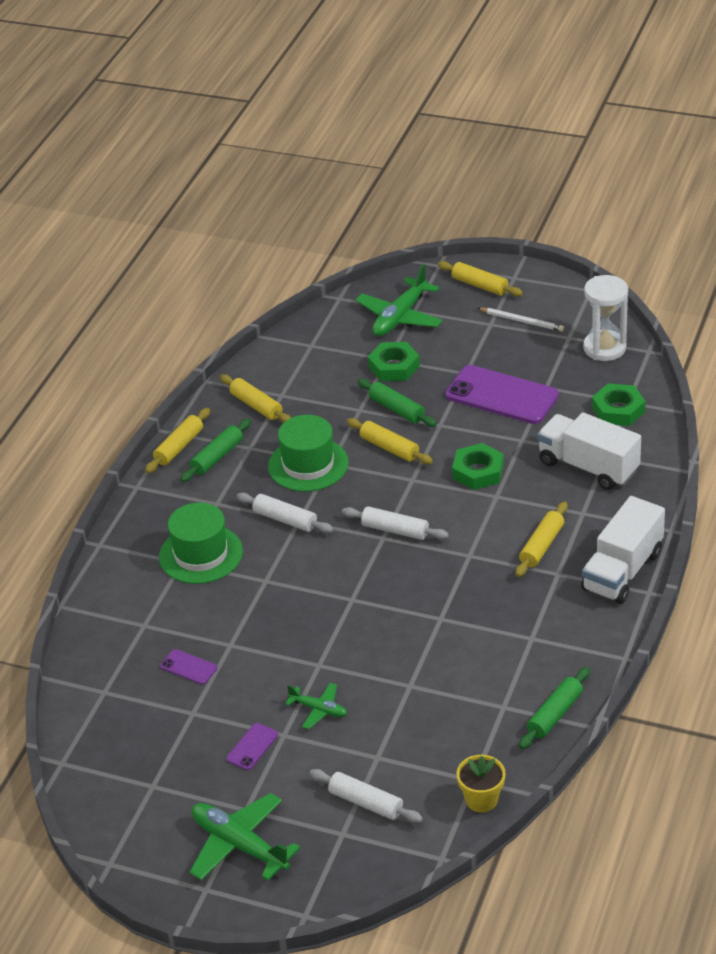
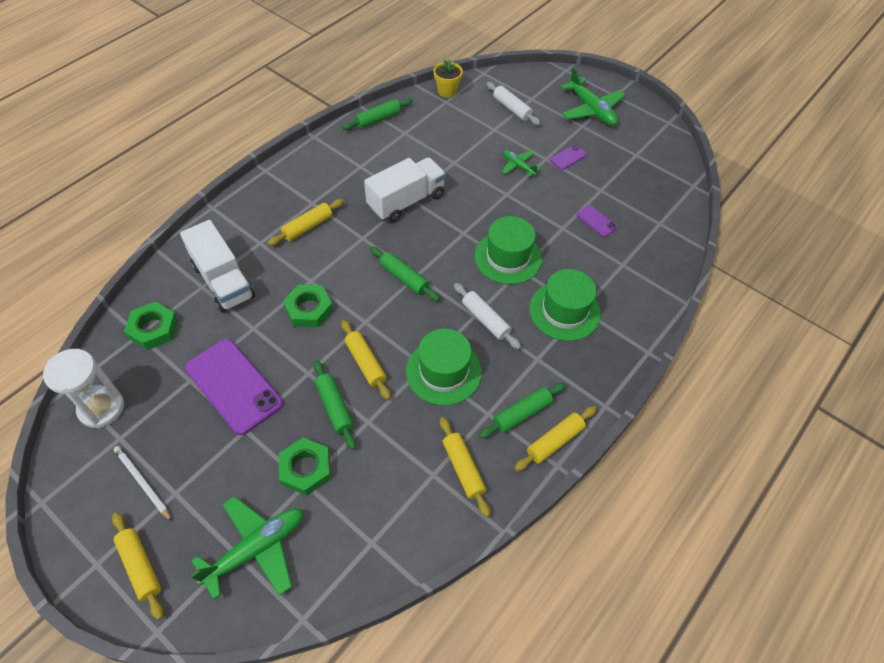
camera: 165 degrees left, 15 degrees up
white rolling pin [342,506,449,540] -> green rolling pin [370,246,440,301]
white truck [581,496,665,604] -> white truck moved to [364,157,446,223]
none -> green hat [474,216,542,284]

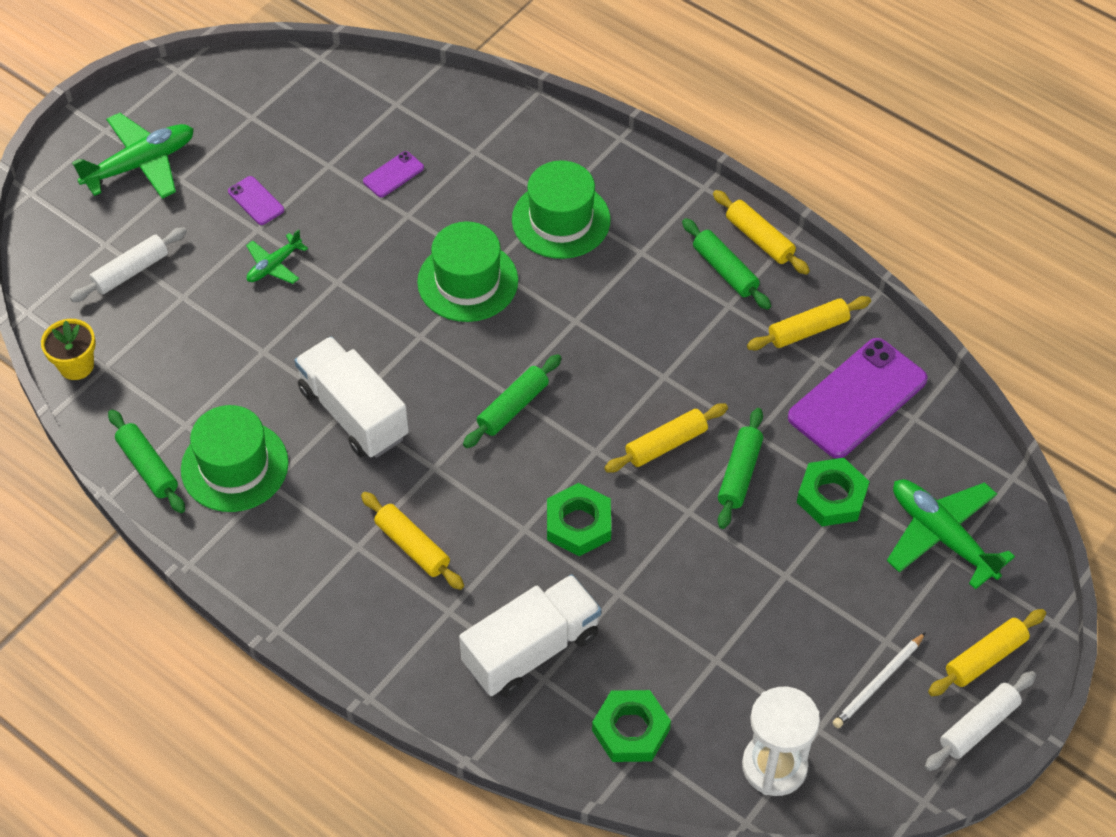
camera: 90 degrees left, 0 degrees up
purple phone [185,339,283,435] -> purple phone moved to [788,338,928,459]
green rolling pin [313,360,356,450] -> green rolling pin turned 45 degrees counterclockwise [718,408,763,529]
green hat [406,329,482,406] -> green hat moved to [181,405,289,512]
white rolling pin [454,283,521,350] -> white rolling pin moved to [925,671,1036,771]

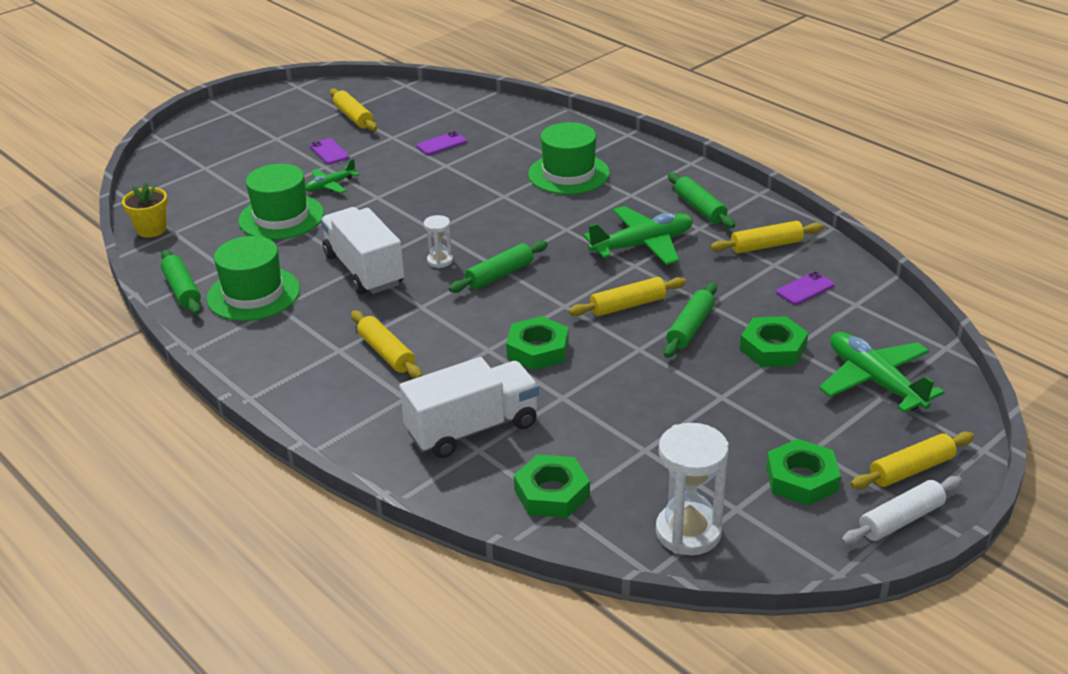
camera: 10 degrees right, 20 degrees down
white rolling pin [70,227,187,302] -> none
green plane [72,113,194,199] -> green plane moved to [583,206,693,265]
green hat [417,221,518,322] -> green hat moved to [238,164,324,240]
yellow rolling pin [713,190,810,275] -> yellow rolling pin moved to [330,88,377,131]
purple phone [788,338,928,459] -> purple phone [776,272,835,305], size x0.45
white pencil [833,632,926,728] -> green nut [766,439,841,506]
none -> white hourglass [424,215,453,268]

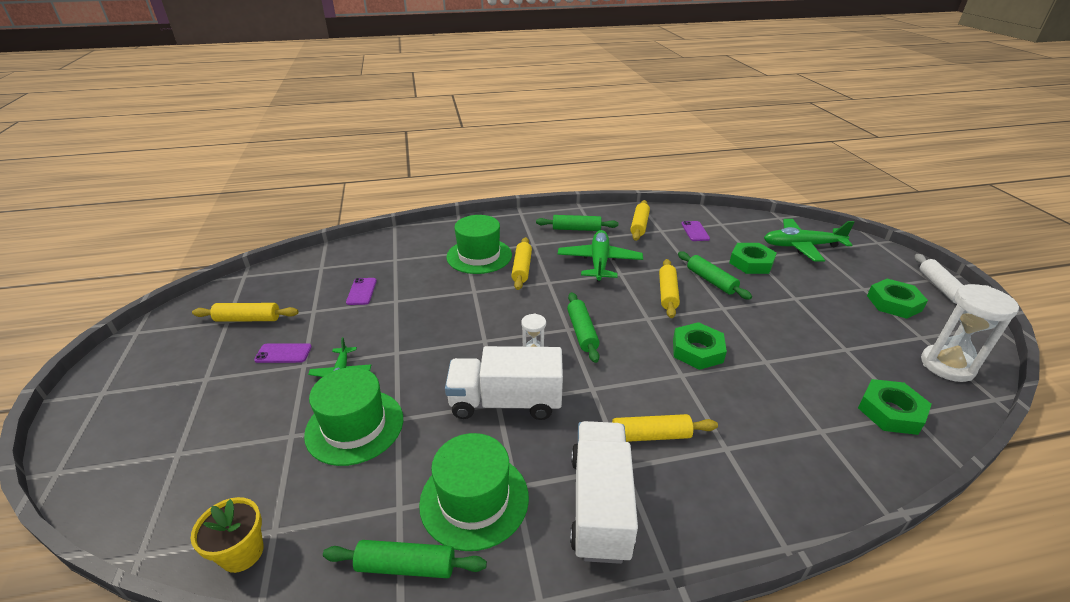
camera: 60 degrees left, 0 degrees up
white truck [399,357,539,458] -> white truck moved to [570,421,638,564]
yellow rolling pin [850,432,974,489] -> yellow rolling pin moved to [511,237,532,290]

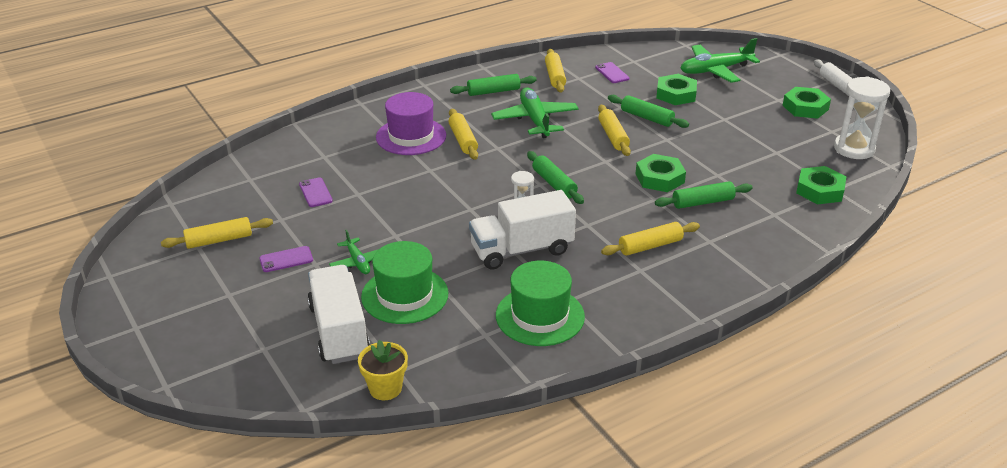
camera: 20 degrees left, 0 degrees up
green rolling pin [323,540,487,578] -> green rolling pin moved to [655,181,753,209]
green hat [446,215,512,274] -> purple hat [376,92,446,155]
white truck [570,421,638,564] -> white truck moved to [307,265,370,364]

